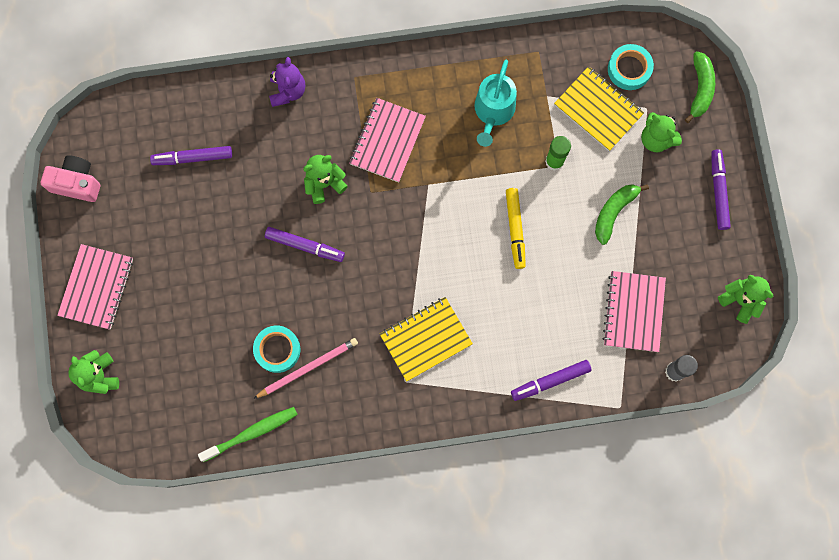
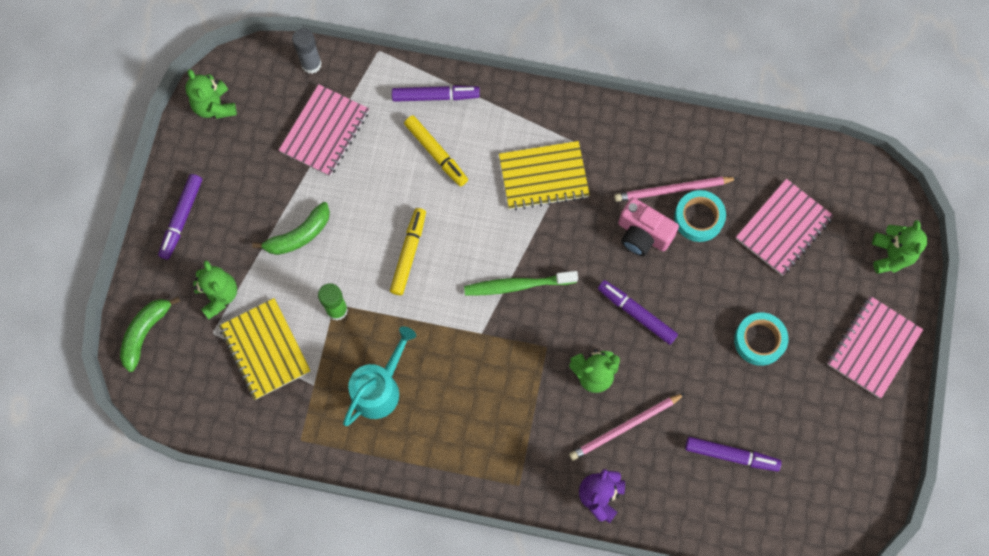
camera: 160 degrees left, 5 degrees down
pink camera [41,155,100,202] -> pink camera moved to [618,197,679,256]
green toothbrush [198,407,298,462] -> green toothbrush moved to [464,271,578,296]
pink notebook [349,98,426,183] -> pink notebook moved to [736,179,834,276]
turquoise tape [608,44,654,90] -> turquoise tape moved to [734,312,788,366]
none -> yellow marker [404,115,468,186]
none -> pink pencil [569,393,685,461]

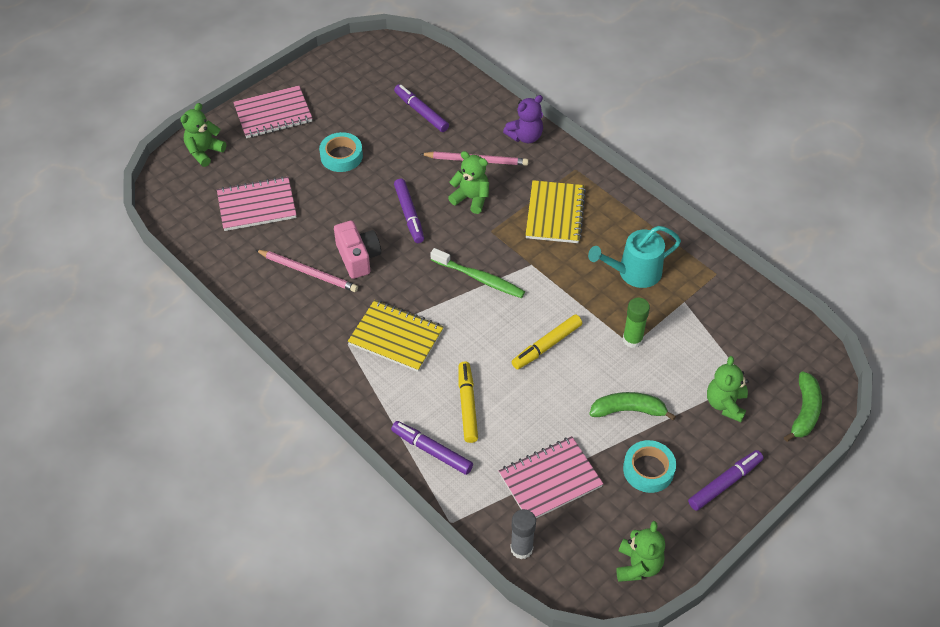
camera: 145 degrees left, 20 degrees down
green banana [120,296,180,372] -> green banana turned 45 degrees counterclockwise [784,371,822,442]
yellow notebook [219,298,311,400] -> yellow notebook moved to [525,180,586,243]
turquoise tape [674,190,726,242] -> turquoise tape moved to [623,440,676,493]

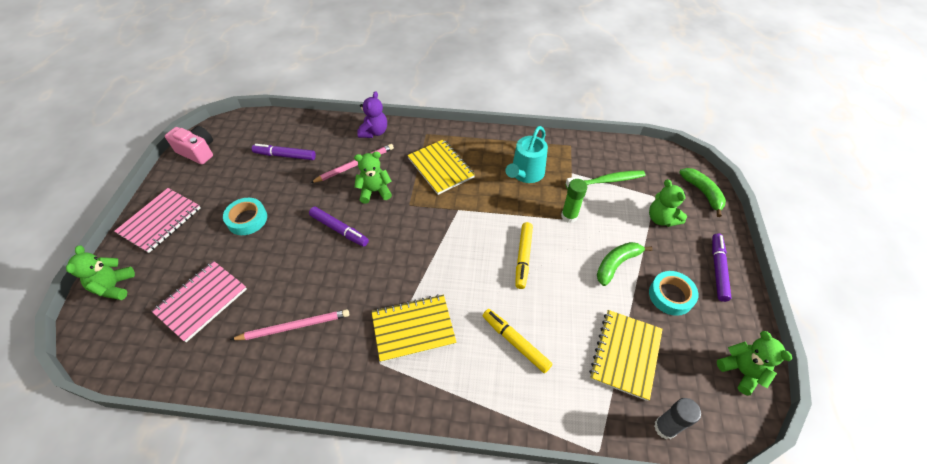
camera: 40 degrees left, 0 degrees up
pink camera [334,220,381,279] -> pink camera moved to [165,126,213,164]
purple marker [391,421,473,475] -> none
green toothbrush [430,248,525,298] -> green toothbrush moved to [566,170,645,189]
pink notebook [499,436,603,518] -> yellow notebook [589,310,663,401]

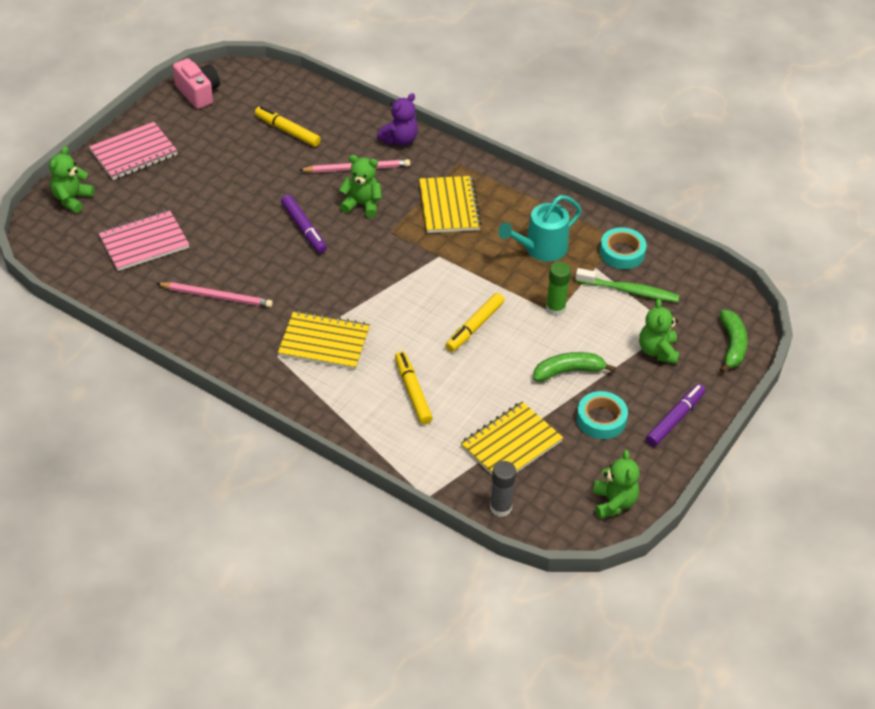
camera: 25 degrees right, 5 degrees down
turquoise tape [223,198,267,235] -> turquoise tape moved to [600,227,647,269]
purple marker [252,144,316,160] -> yellow marker [255,106,321,147]

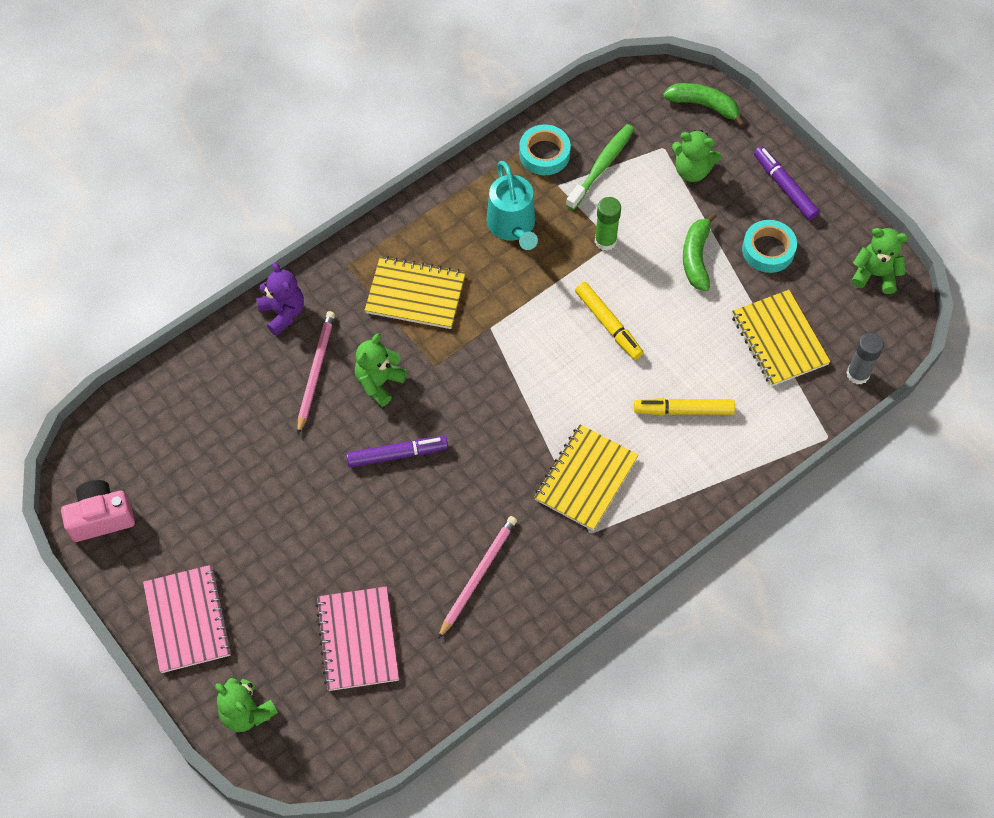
camera: 70 degrees left, 15 degrees up
yellow marker [255,106,321,147] -> none

